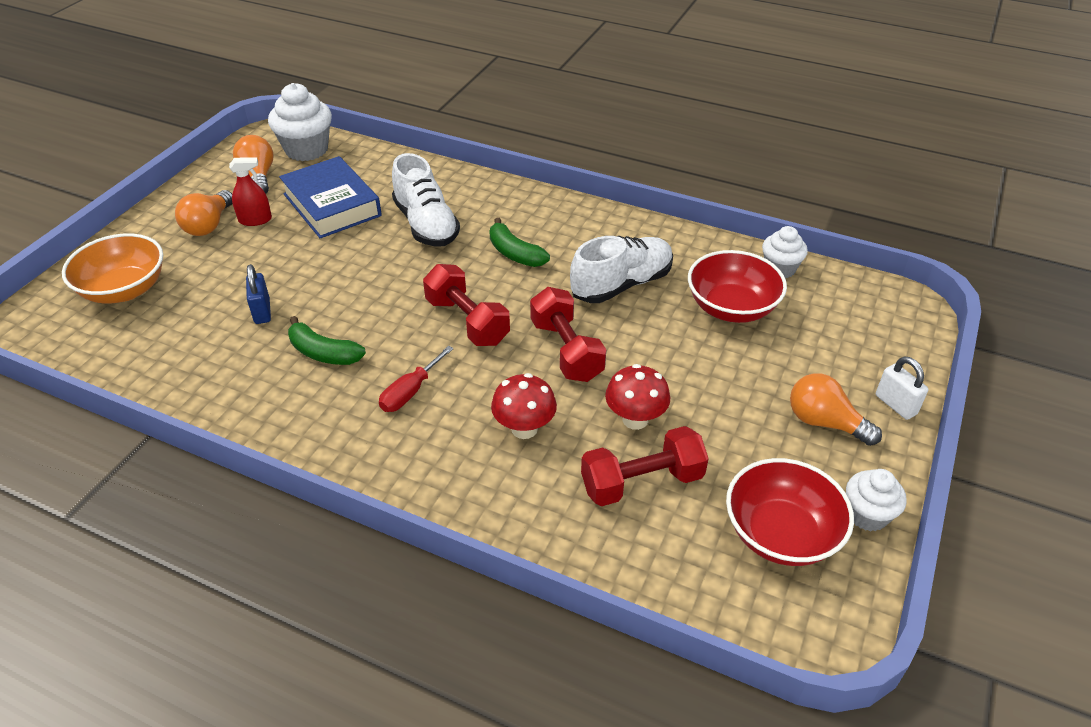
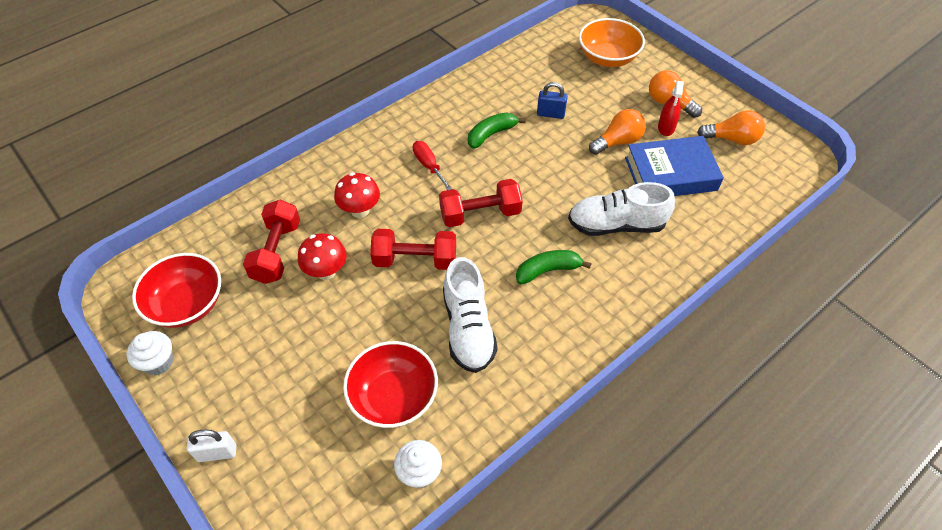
camera: 115 degrees right, 10 degrees up
white cupcake [268,83,332,161] -> none
orange light bulb [790,373,882,446] -> orange light bulb moved to [589,109,646,155]

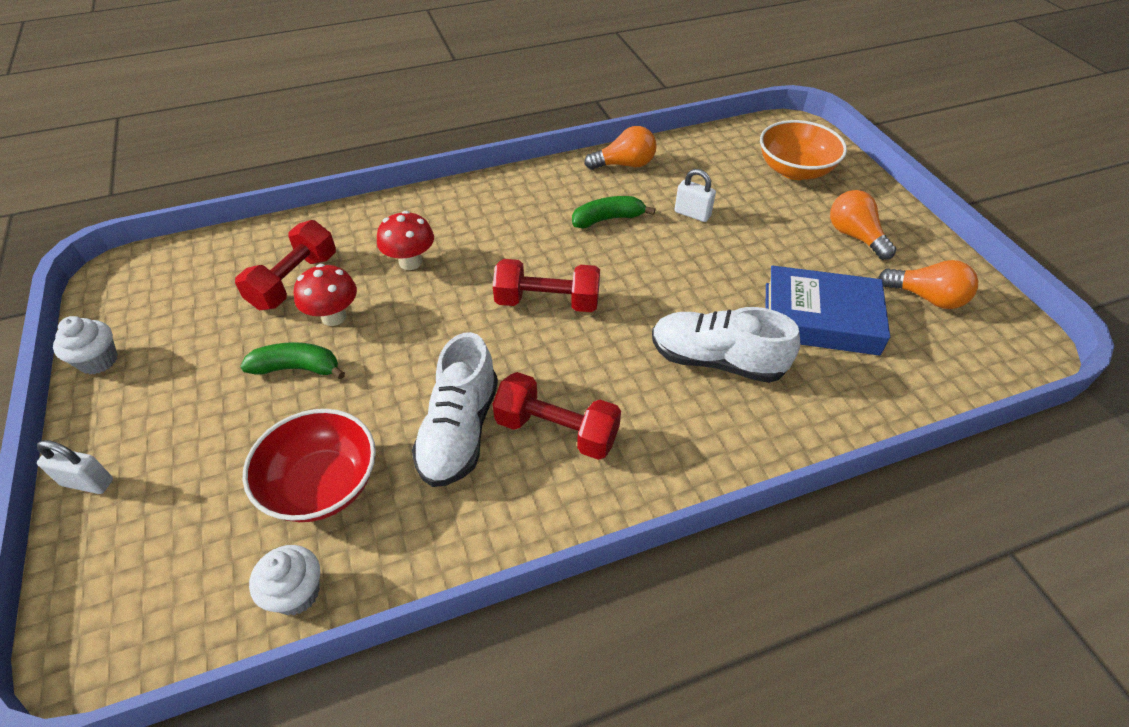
camera: 20 degrees right, 5 degrees down
red bowl [132,253,221,328] -> none
red dumbbell [370,229,456,270] -> red dumbbell moved to [492,372,621,460]
red screwdriver [413,141,452,190] -> none
green banana [516,250,592,284] -> green banana moved to [240,342,345,379]
blue padlock [537,82,568,119] -> white padlock [675,169,716,222]
orange light bulb [589,109,646,155] -> orange light bulb moved to [584,126,657,170]
red spray bottle [658,81,684,136] -> none

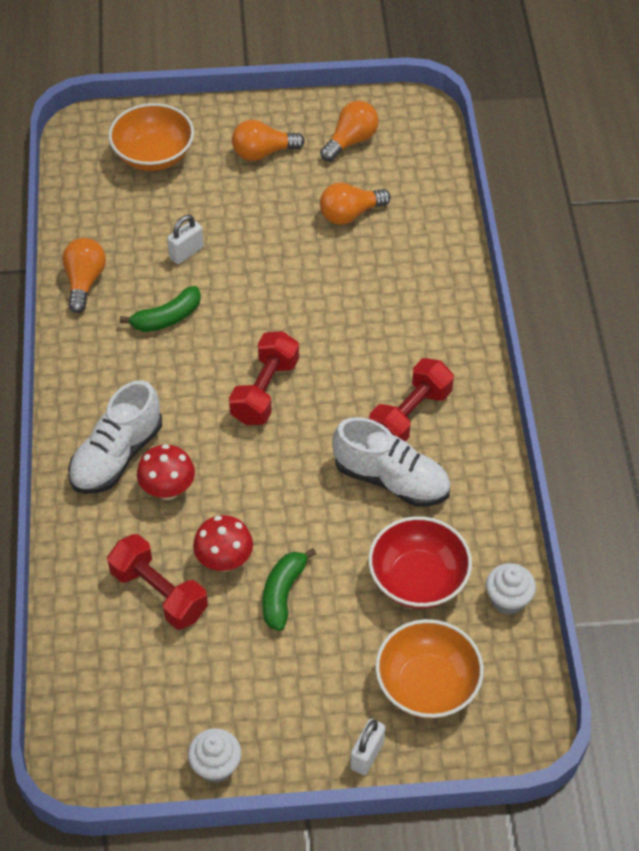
camera: 75 degrees left, 5 degrees up
green banana [572,196,656,228] -> green banana turned 120 degrees counterclockwise [120,286,201,332]
white shoe [652,307,800,383] -> white shoe moved to [68,380,162,494]
blue book [766,265,890,355] -> orange light bulb [320,182,391,225]
none -> orange bowl [375,619,484,719]

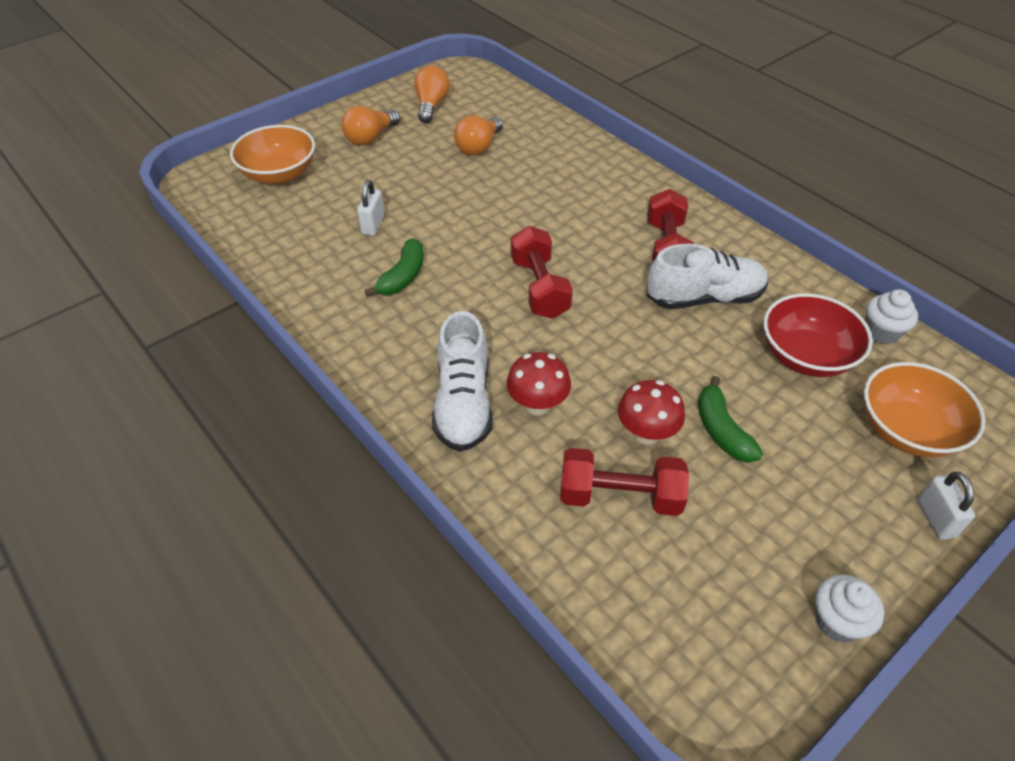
camera: 35 degrees left, 5 degrees down
orange light bulb [62,238,106,313] -> none

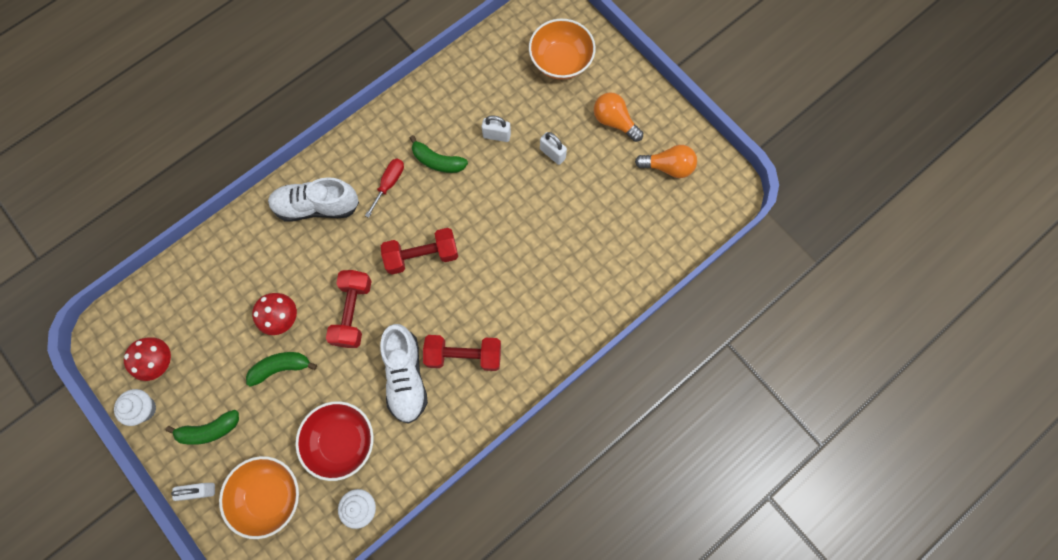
camera: 90 degrees right, 25 degrees up
orange light bulb [454,115,503,156] -> none
red mushroom [506,352,571,415] -> red mushroom moved to [124,337,171,381]
red dumbbell [560,448,689,516] -> red dumbbell moved to [326,270,371,348]
none -> green banana [165,410,239,445]
none -> red screwdriver [365,158,404,218]
none -> white padlock [540,132,567,165]

